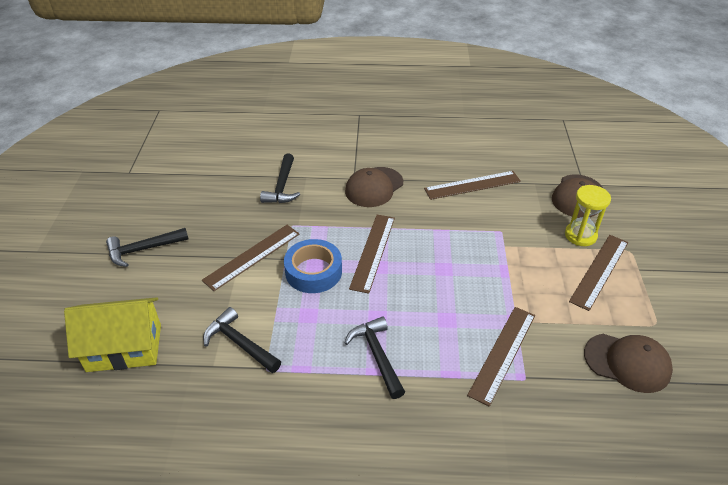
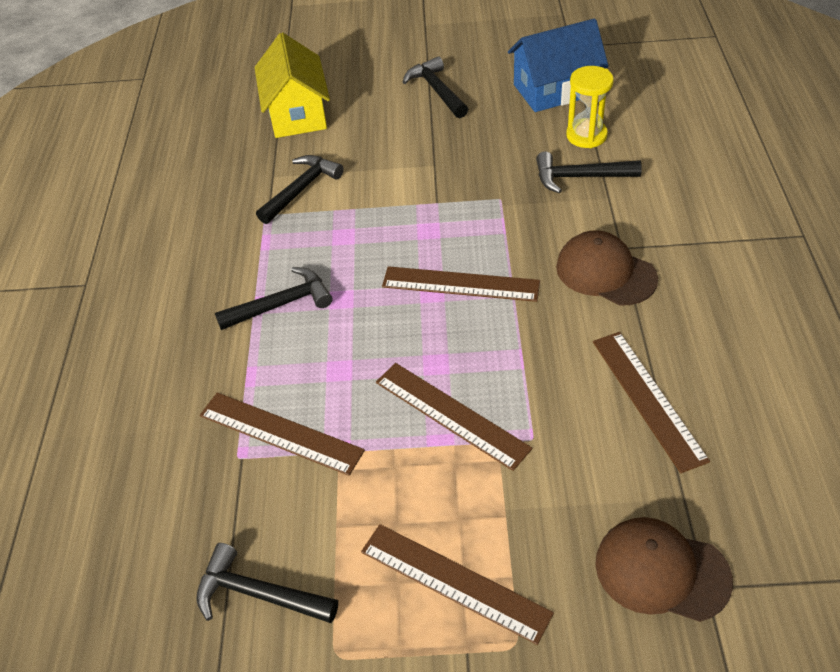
camera: 90 degrees right, 5 degrees up
brown ruler [202,225,300,291] -> brown ruler moved to [376,363,533,471]
blue tape [284,239,342,293] -> none
yellow hourglass [565,185,611,246] -> yellow hourglass moved to [566,66,614,148]
brown cap [584,334,673,393] -> black hammer [196,543,338,623]
none -> blue house [508,18,609,112]

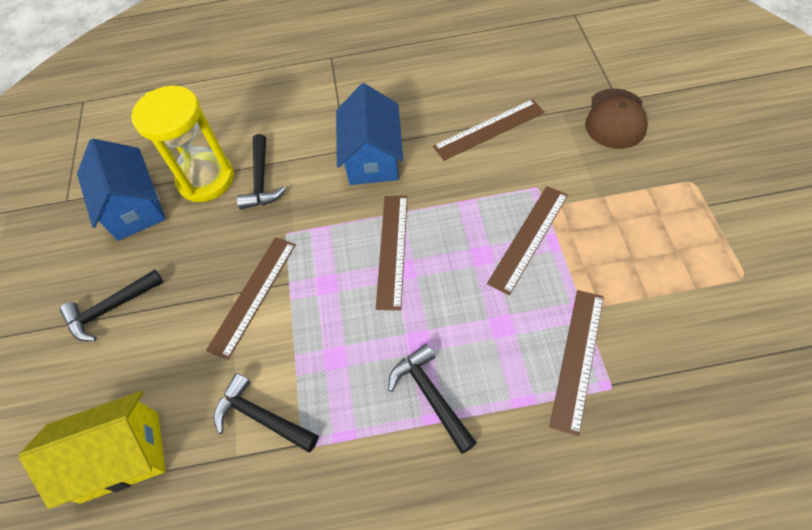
camera: 95 degrees left, 10 degrees up
black hammer [196,543,338,623] -> none
brown ruler [361,524,554,645] -> brown ruler moved to [206,237,296,360]
brown cap [556,230,658,306] -> blue house [336,83,403,185]
yellow hourglass [566,66,614,148] -> yellow hourglass [131,86,234,202], size x1.61

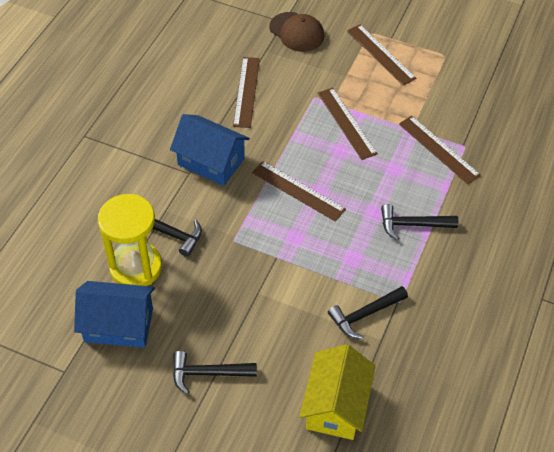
camera: 65 degrees left, 5 degrees down
black hammer [60,269,163,341] -> black hammer turned 90 degrees clockwise [173,351,257,394]
brown ruler [206,237,296,360] -> brown ruler moved to [347,24,416,86]

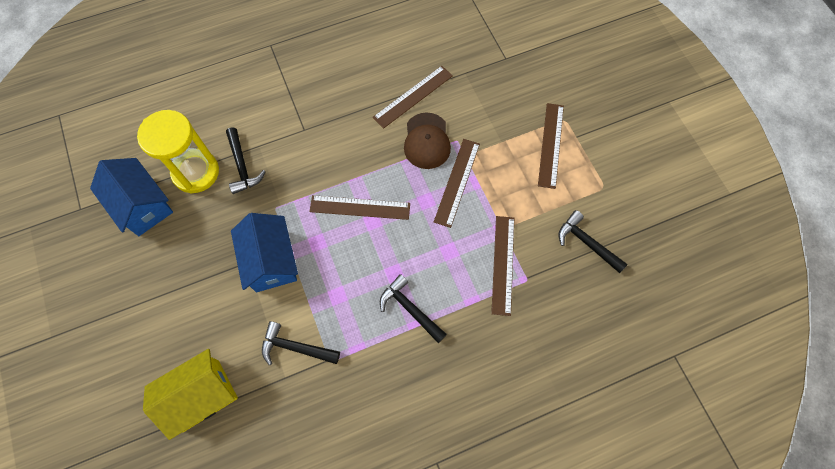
camera: 45 degrees right, 15 degrees up
blue house [170,114,250,186] -> blue house moved to [231,213,298,292]
black hammer [173,351,257,394] -> black hammer moved to [558,210,628,273]
brown ruler [252,161,346,222] -> brown ruler turned 75 degrees counterclockwise [309,195,410,220]
brown cap [269,12,324,52] -> brown cap moved to [404,113,451,169]

